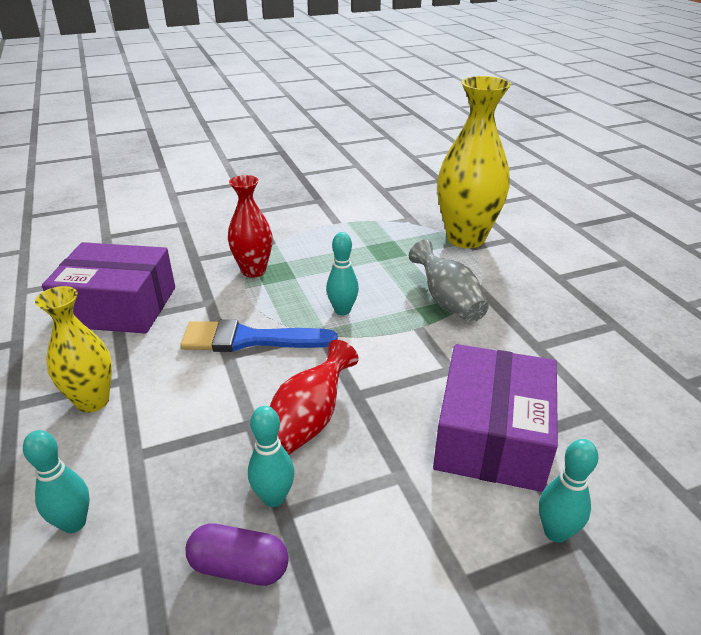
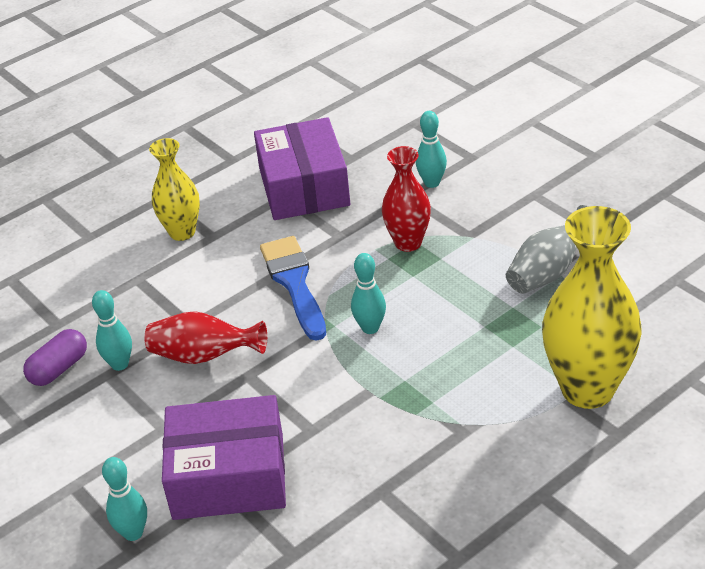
camera: 75 degrees right, 5 degrees up
turquoise bowling pin [23,430,90,533] -> turquoise bowling pin moved to [416,111,447,188]
purple capsule [186,523,289,586] -> purple capsule turned 45 degrees clockwise [23,329,87,386]
grey vase [409,240,489,322] -> grey vase moved to [506,205,588,294]

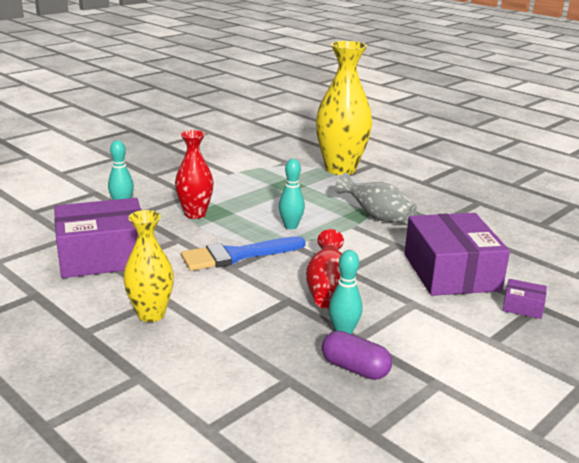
camera: 100 degrees left, 15 degrees down
turquoise bowling pin [102,457,147,541] -> purple box [503,279,547,319]
grey vase [506,205,588,294] -> grey vase moved to [335,173,417,224]

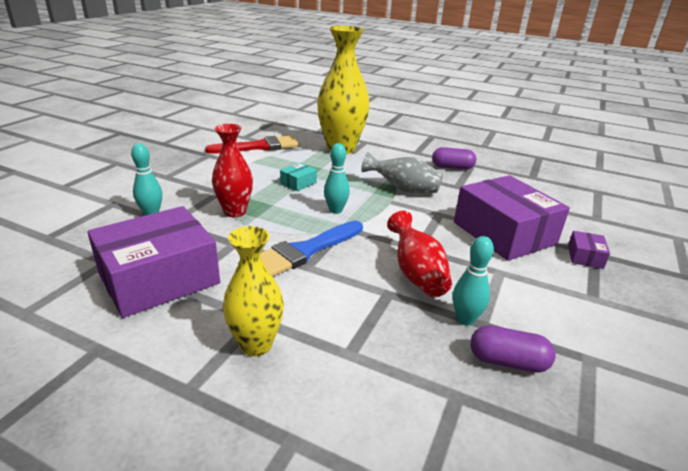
camera: 20 degrees left, 5 degrees up
purple box [503,279,547,319] -> purple box turned 75 degrees counterclockwise [568,231,610,269]
none -> red brush [205,136,299,154]
none -> turquoise box [280,163,317,191]
none -> purple capsule [432,147,476,170]

